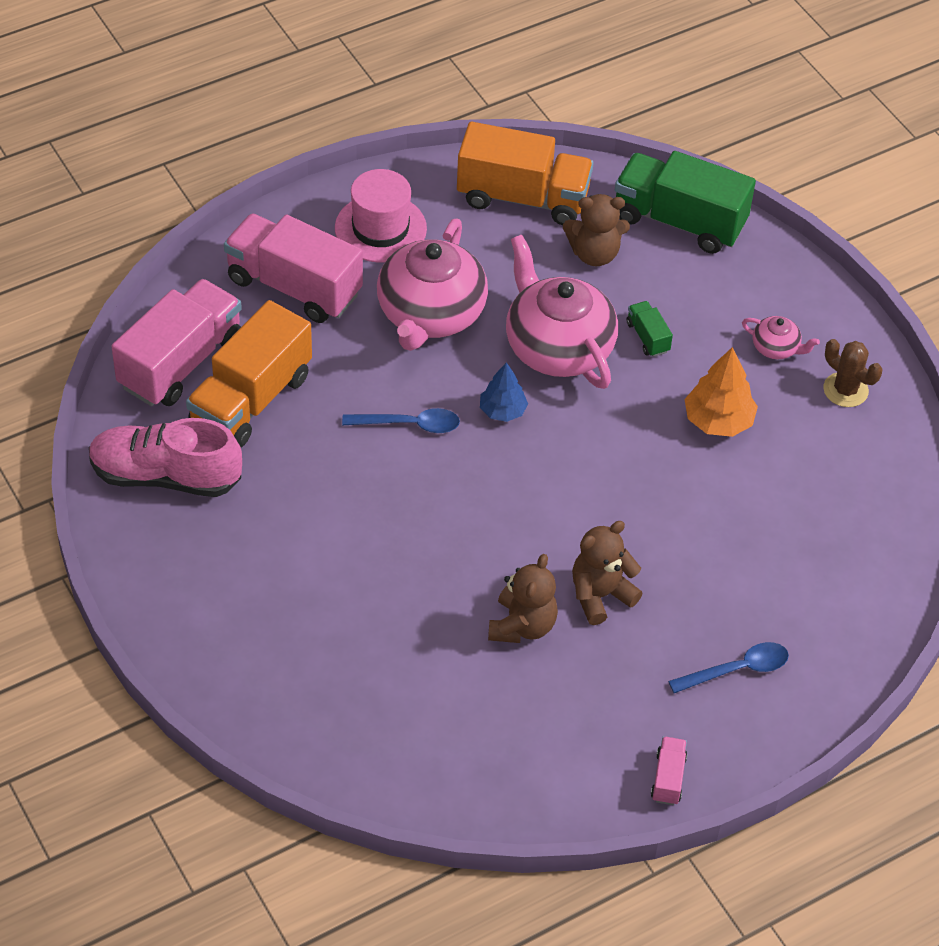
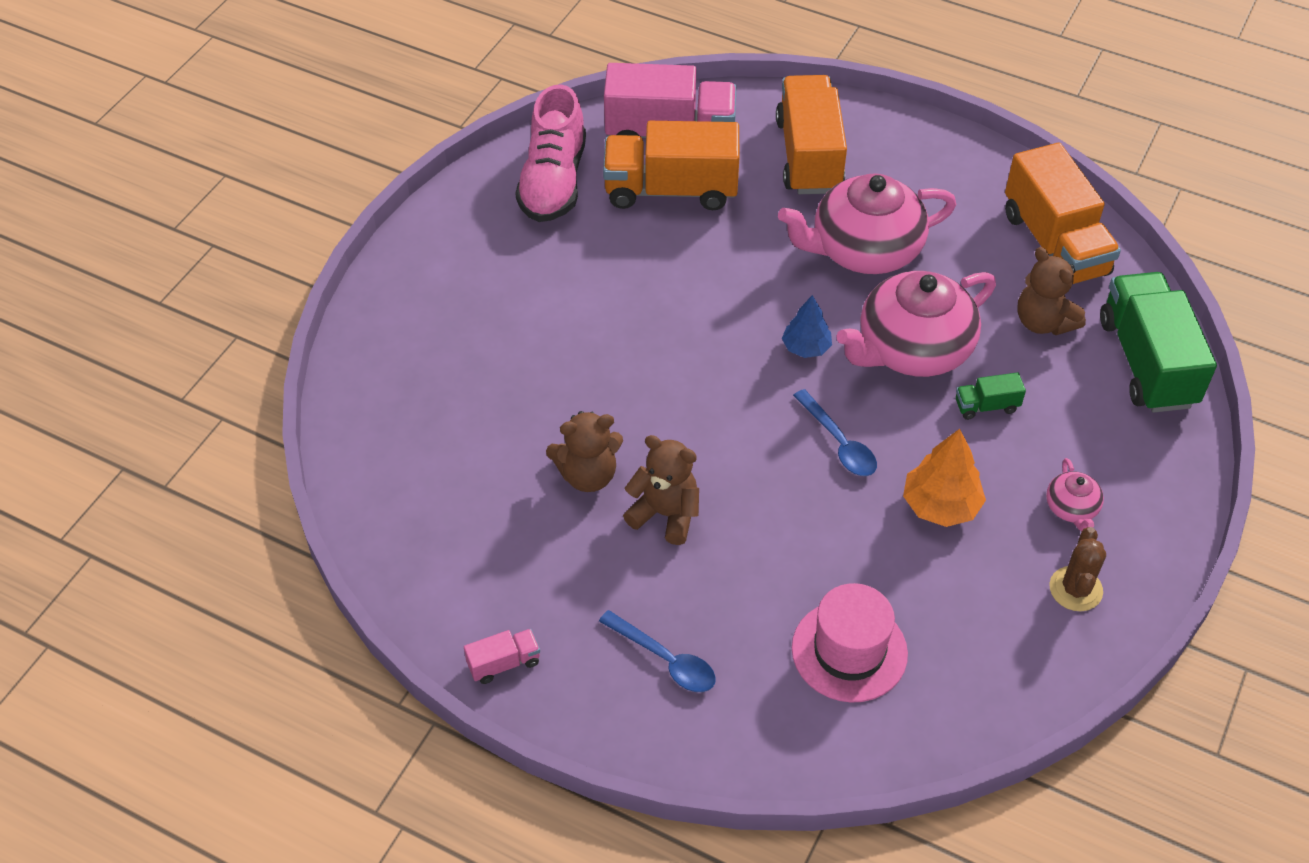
camera: 60 degrees right, 0 degrees up
pink shoe [89,418,242,497] -> pink shoe turned 150 degrees counterclockwise [515,84,586,222]
pink truck [224,213,363,323] -> orange truck [776,75,847,194]
pink hat [335,169,427,263] -> pink hat moved to [792,583,908,703]
blue spoon [342,408,460,433] -> blue spoon moved to [793,389,877,476]
pink teapot [506,235,618,389] -> pink teapot turned 150 degrees counterclockwise [836,271,996,377]
green truck [626,301,673,357] -> green truck turned 135 degrees counterclockwise [956,372,1026,420]

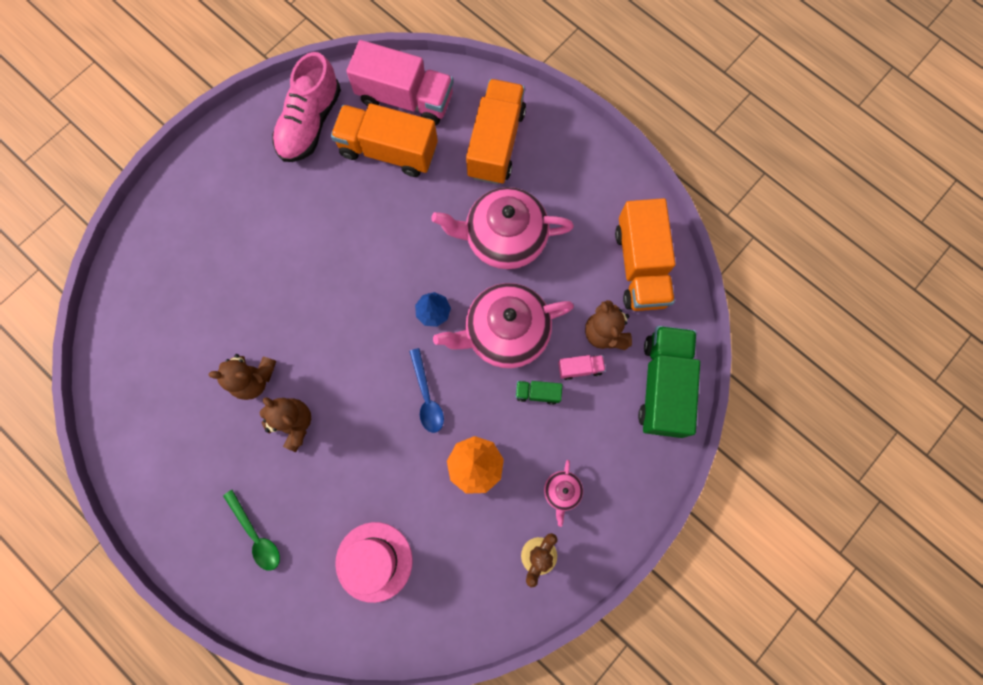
camera: 15 degrees right, 25 degrees up
pink truck [464,629,540,684] -> pink truck moved to [558,355,606,380]
blue spoon [599,610,715,692] -> green spoon [223,490,280,571]

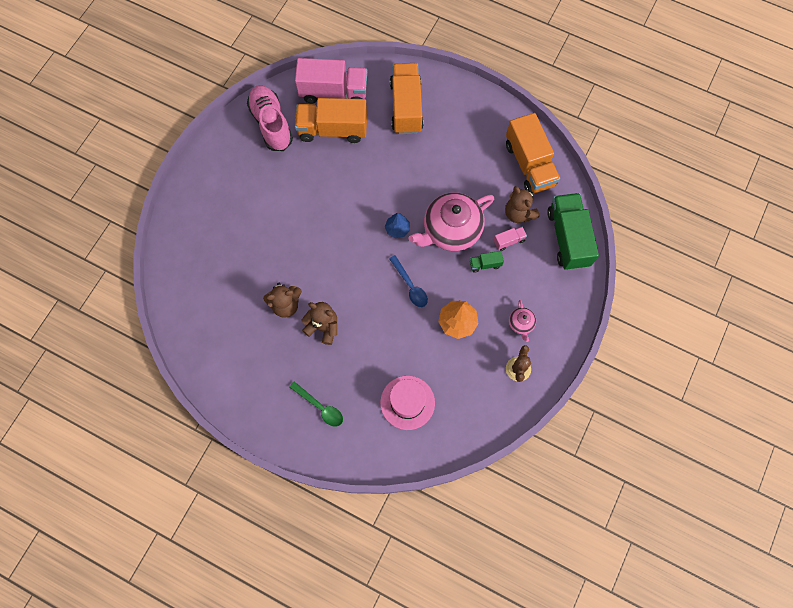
camera: 15 degrees left, 5 degrees down
pink shoe [272,52,341,162] -> pink shoe turned 150 degrees clockwise [247,85,293,151]
pink teapot [432,187,574,269] -> none

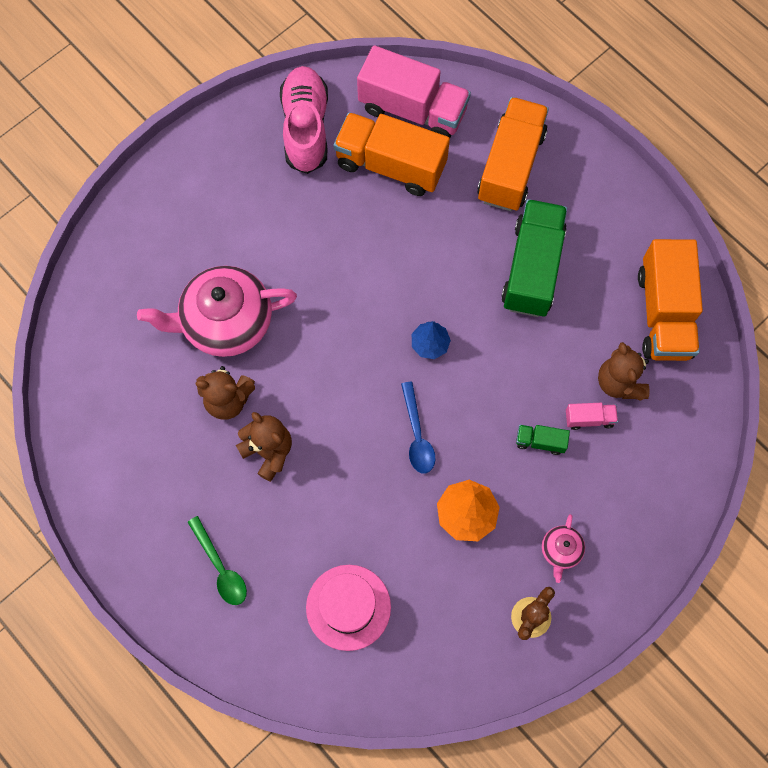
camera: 20 degrees right, 0 degrees up
pink teapot [409,193,494,251] -> pink teapot moved to [137,266,297,357]
green truck [547,193,599,270] -> green truck moved to [501,199,567,317]

